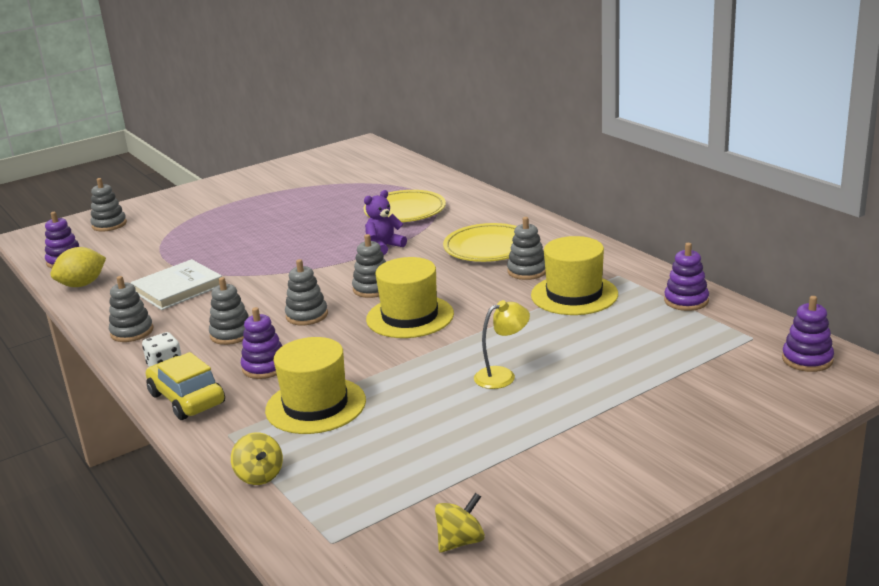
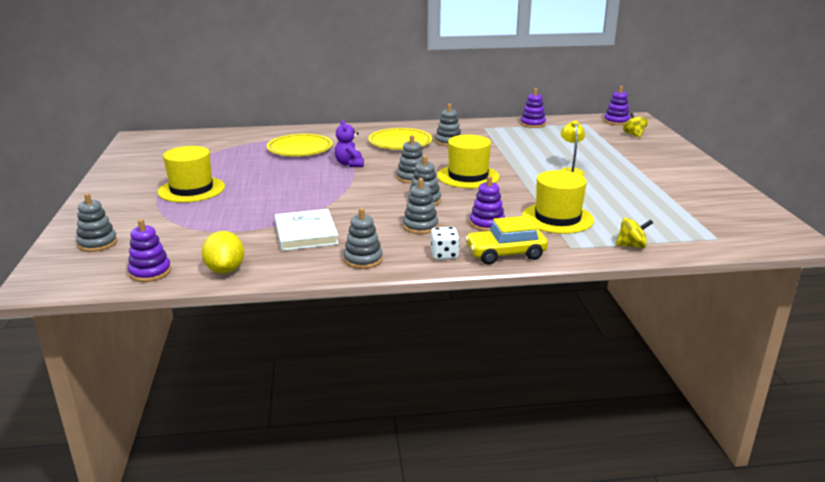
camera: 65 degrees left, 0 degrees up
yellow spinning top [435,493,485,553] -> yellow spinning top moved to [623,113,648,138]
yellow hat [531,236,618,315] -> yellow hat moved to [158,146,225,203]

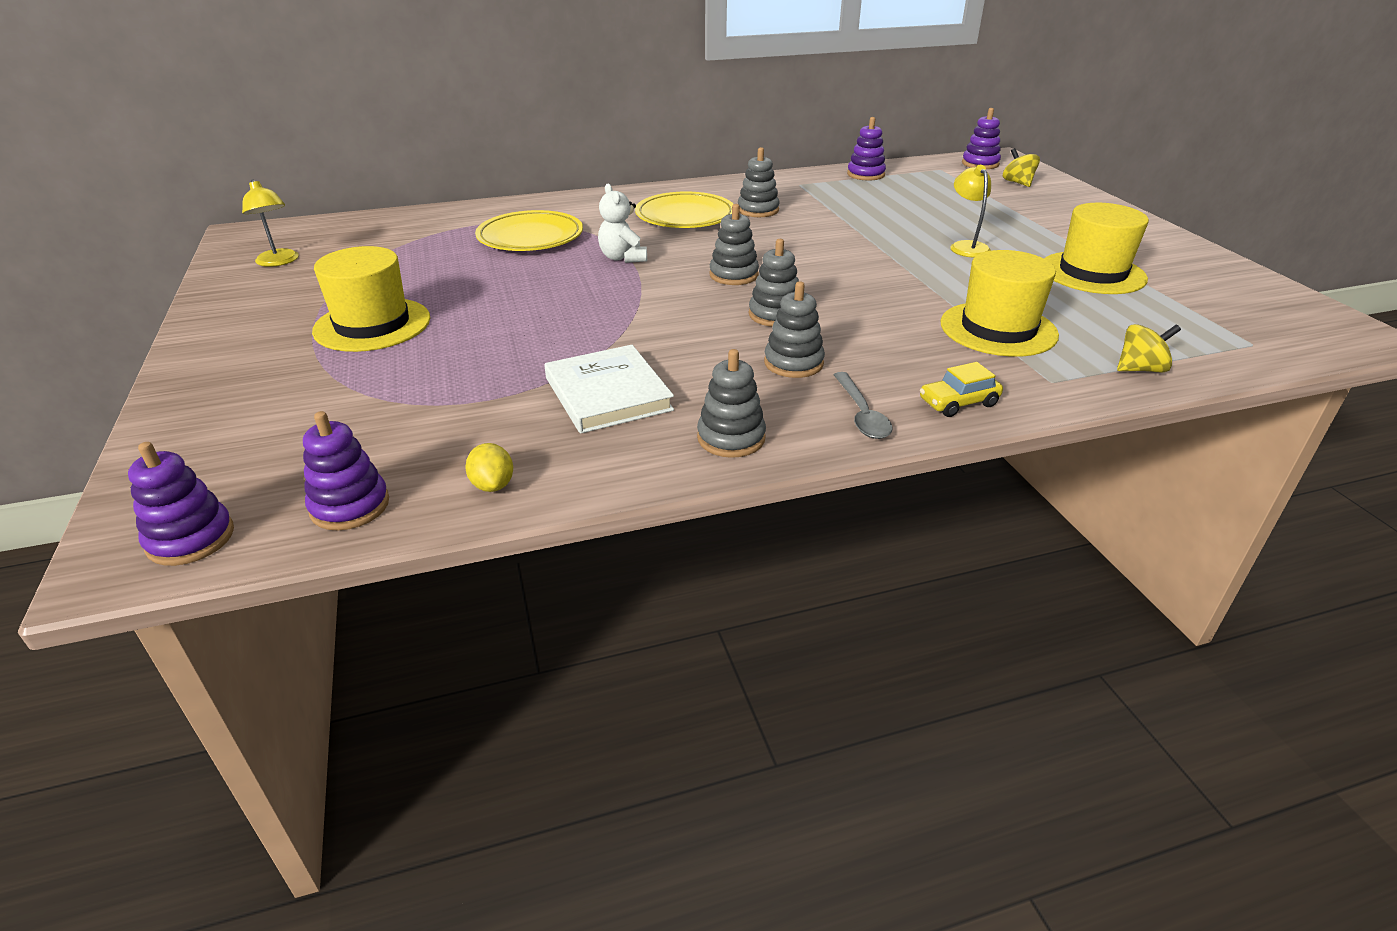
camera: 10 degrees left, 10 degrees up
grey stacking toy [76,193,117,252] -> none
yellow lemon [202,231,244,274] -> yellow lemon [465,443,513,492], size x0.60
purple teddy bear [335,120,364,167] -> white teddy bear [598,184,647,263]
white dice [431,227,460,260] -> grey spoon [834,372,892,439]
yellow hat [437,135,500,188] -> yellow hat moved to [1044,203,1149,294]
yellow car [465,216,548,265] -> yellow car [920,362,1003,417], size x0.61
purple stacking toy [470,176,505,231] -> purple stacking toy moved to [128,442,234,566]
none -> yellow lamp [242,179,299,267]

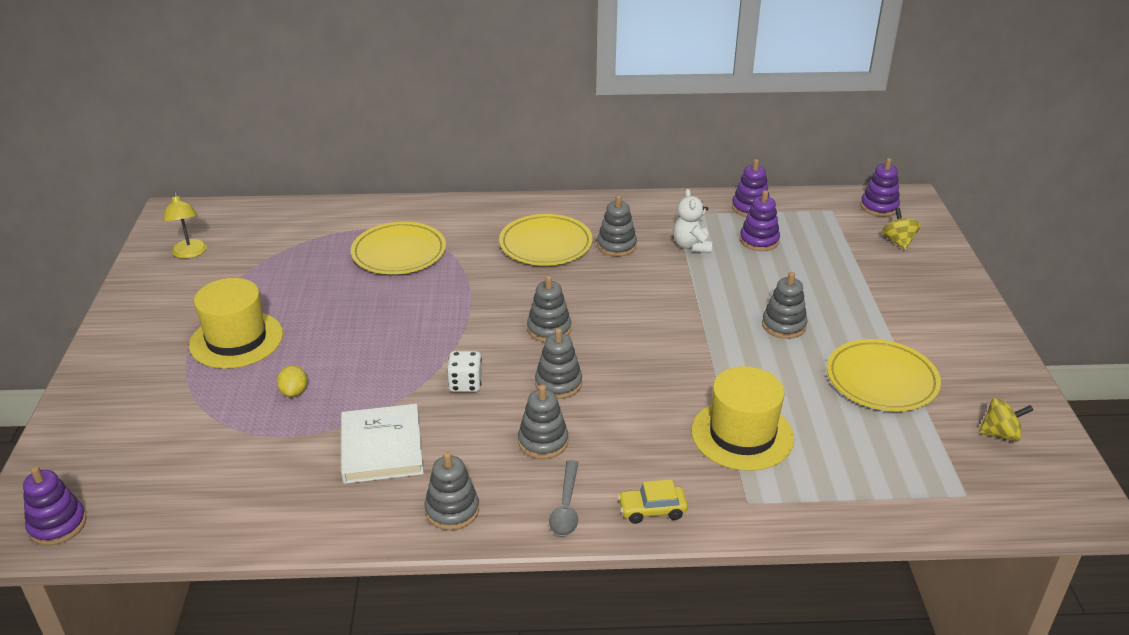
camera: 15 degrees right, 0 degrees up
purple stacking toy [303,411,389,530] -> purple stacking toy moved to [740,190,780,251]
yellow lemon [465,443,513,492] -> yellow lemon moved to [277,365,307,397]
white teddy bear [598,184,647,263] -> white teddy bear moved to [673,189,712,253]
yellow lamp [950,165,991,258] -> grey stacking toy [762,272,807,339]
yellow hat [1044,203,1149,294] -> yellow plate [827,339,941,411]
yellow spinning top [1117,324,1181,372] -> yellow spinning top moved to [978,398,1033,442]
none -> white dice [447,351,482,392]

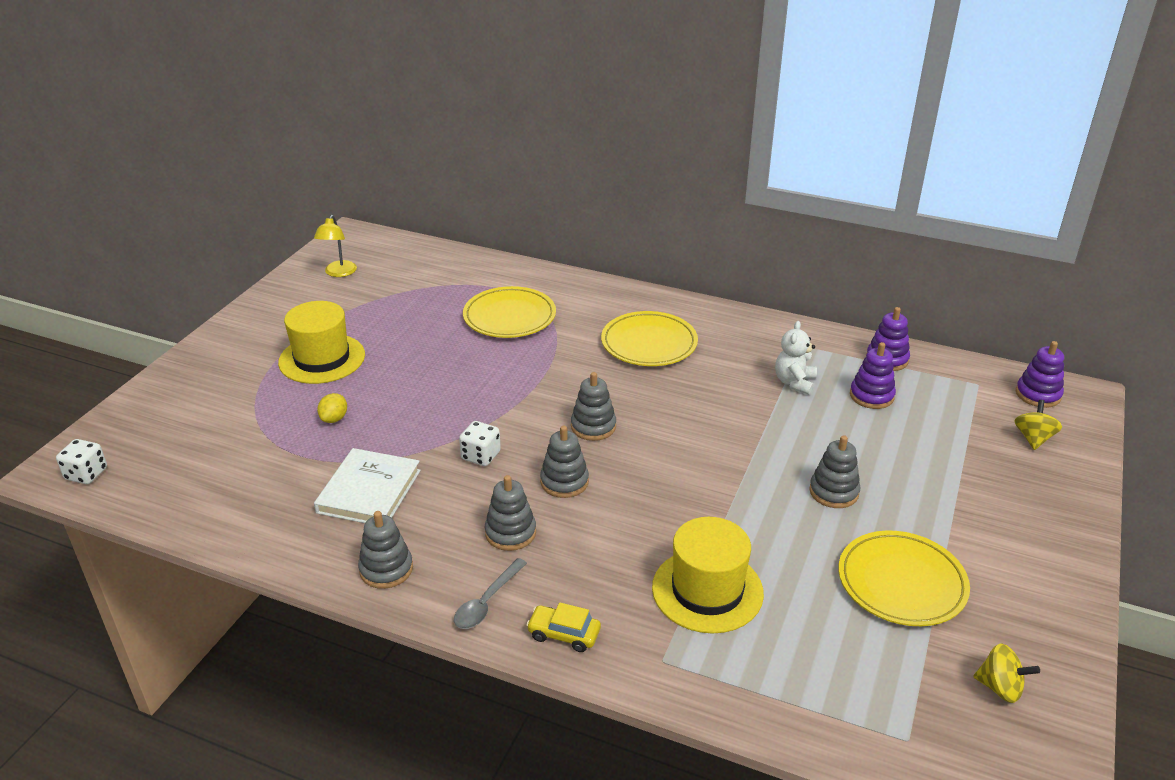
camera: 25 degrees right, 0 degrees up
purple stacking toy [23,466,87,546] -> white dice [56,439,107,484]
grey stacking toy [597,195,637,257] -> none

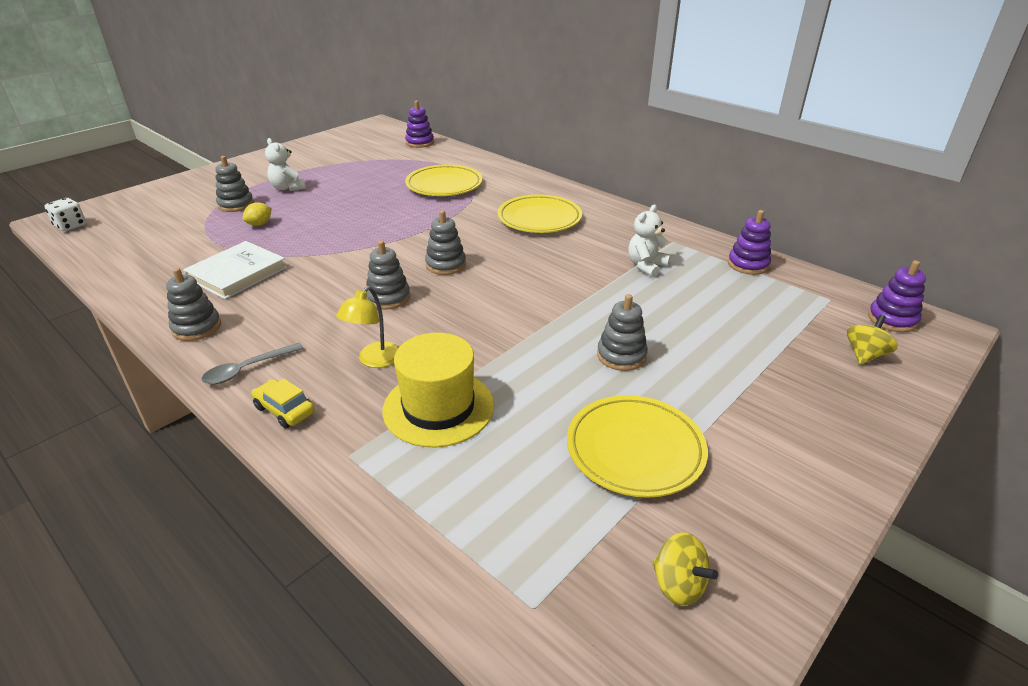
camera: 20 degrees right, 0 degrees up
yellow hat [278,301,365,384] -> white teddy bear [265,138,306,191]
yellow lamp [314,215,357,277] -> yellow lamp moved to [336,286,399,368]
white dice [459,421,501,466] -> none
grey stacking toy [485,475,536,551] -> grey stacking toy moved to [215,156,254,212]
purple stacking toy [850,342,896,409] -> purple stacking toy moved to [405,101,434,148]

